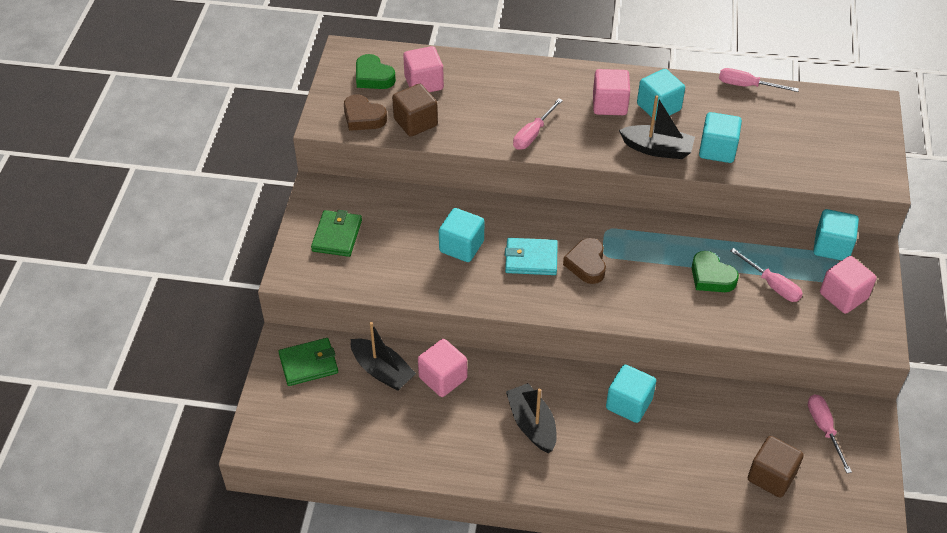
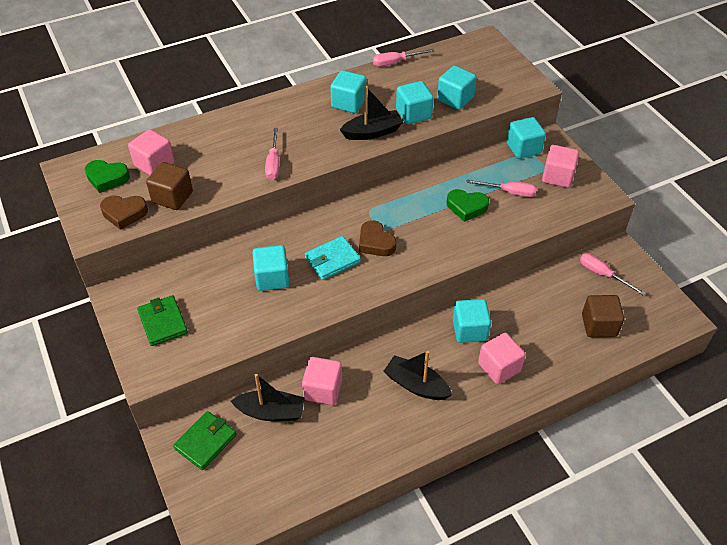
camera: 35 degrees left, 0 degrees up
pink cube [593,69,630,115] -> pink cube moved to [478,333,526,384]
none -> turquoise cube [437,66,477,110]

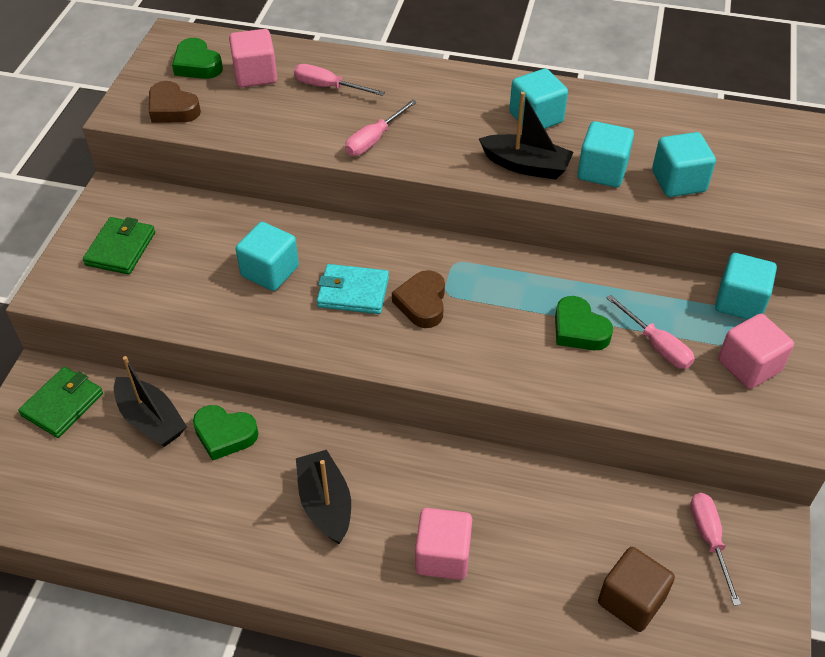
camera: 40 degrees right, 0 degrees up
brown cube [146,162,193,210] -> none
green wallet [173,411,236,470] -> green wallet turned 45 degrees counterclockwise [18,367,103,438]
pink cube [302,357,342,405] -> green heart [193,405,259,461]
pink screwdriver [373,49,435,67] -> pink screwdriver moved to [294,64,385,96]
turquoise cube [453,299,491,343] -> none

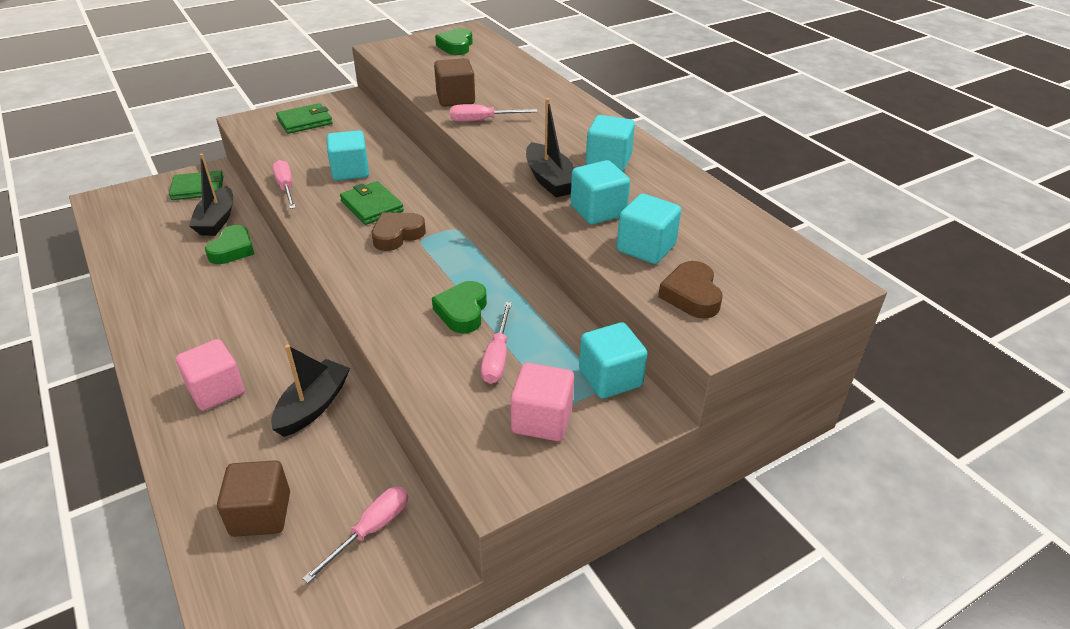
camera: 45 degrees right, 10 degrees down
brown heart [149,81,201,123] -> brown heart moved to [658,261,723,318]
green heart [193,405,259,461] -> green heart turned 135 degrees counterclockwise [205,225,254,264]
pink cube [229,29,277,88] -> none
pink screwdriver [294,64,385,96] -> pink screwdriver moved to [272,160,296,209]
black boat [296,450,351,544] -> black boat moved to [271,345,350,437]
turquoise wallet [317,264,389,314] -> green wallet [340,181,404,225]
none -> brown cube [434,58,475,107]

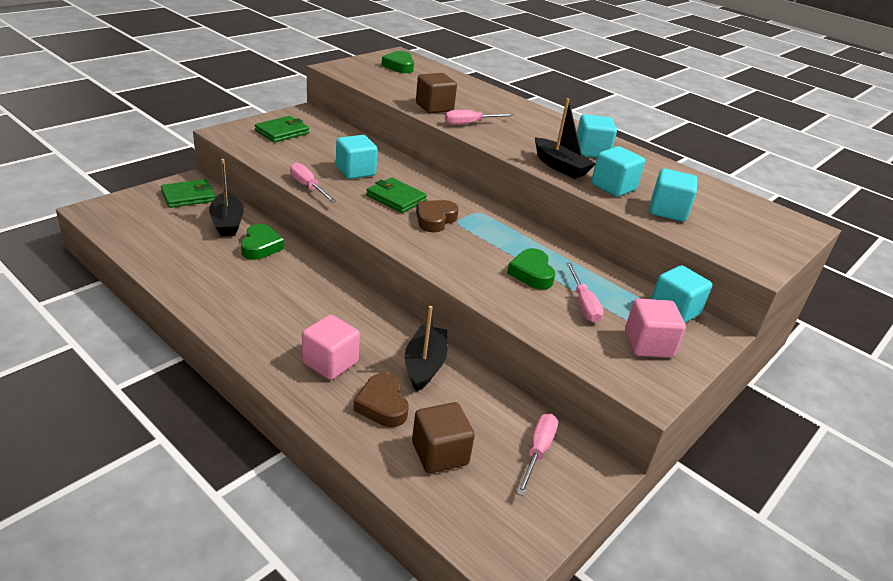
camera: 20 degrees left, 5 degrees down
brown heart [658,261,723,318] -> brown heart moved to [353,373,409,427]

